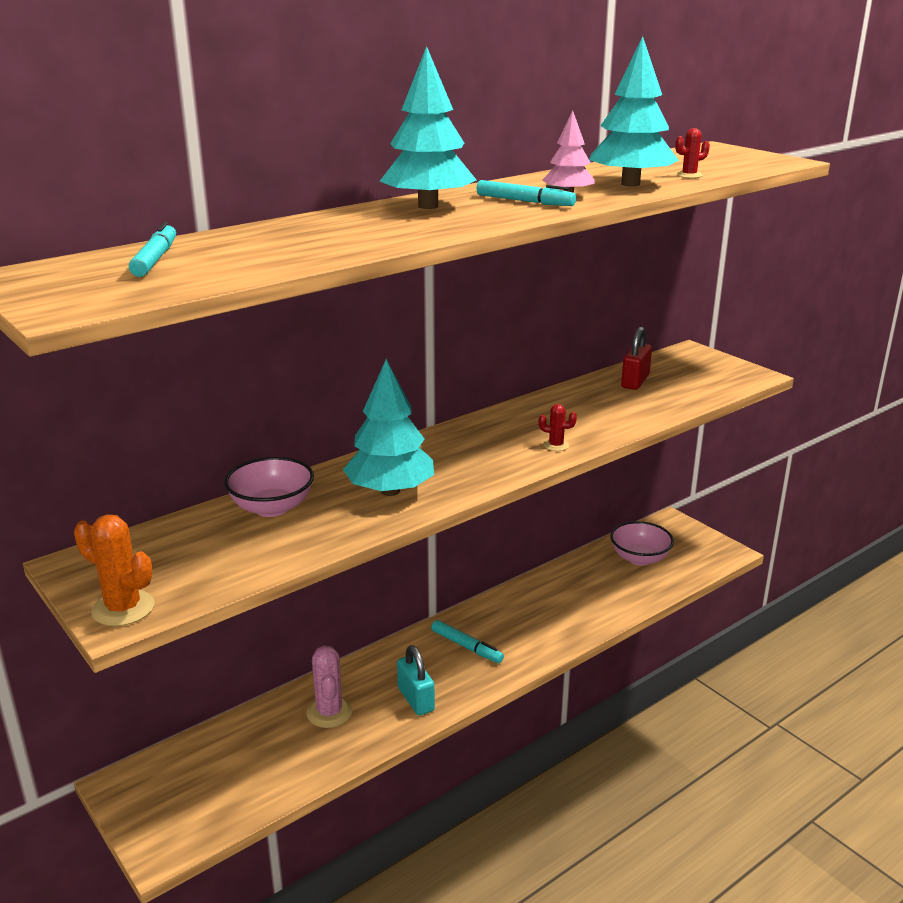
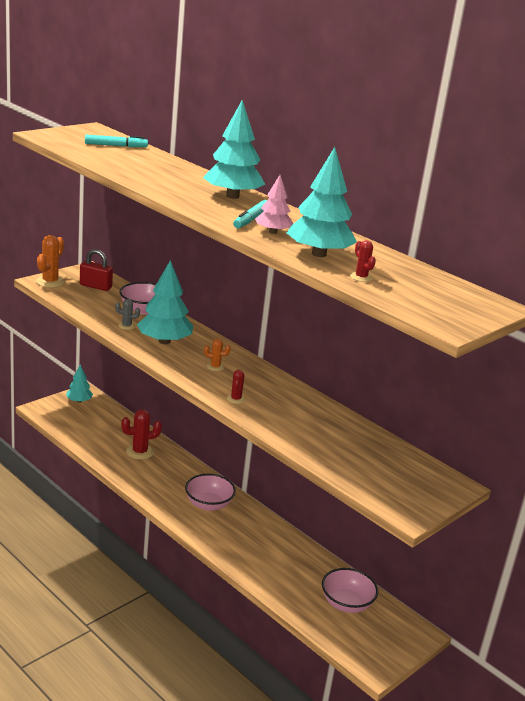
camera: 80 degrees right, 0 degrees up
pink cactus [306,645,352,728] -> red cactus [121,409,162,460]
turquoise padlock [397,645,435,715] -> none
turquoise marker [431,620,504,663] -> pink bowl [185,474,236,511]
red padlock [621,327,652,390] -> red padlock moved to [80,249,113,291]
none -> turquoise tree [66,365,93,403]
none -> grey cactus [115,299,140,330]
none -> orange cactus [204,339,231,371]

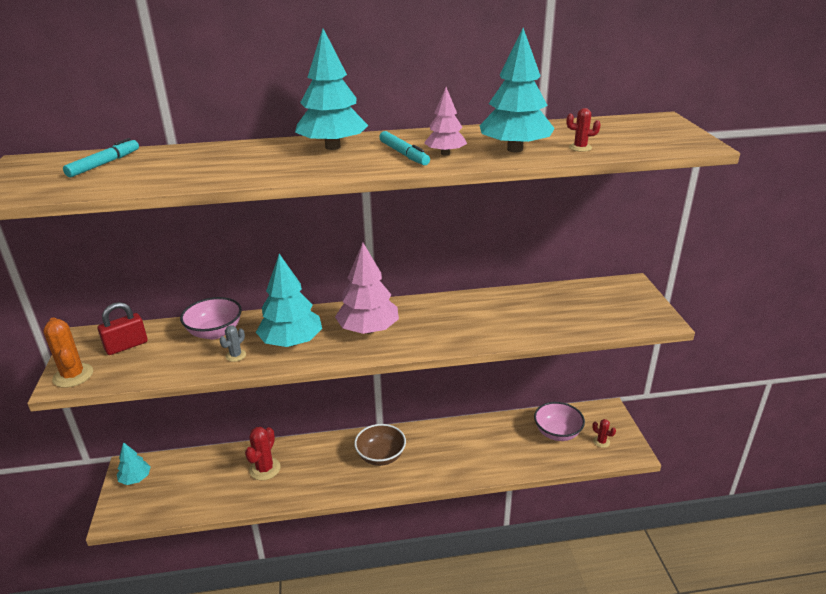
camera: 50 degrees left, 5 degrees up
pink bowl [185,474,236,511] -> brown bowl [354,424,406,466]
orange cactus [204,339,231,371] -> pink tree [335,243,399,334]
red cactus [227,370,246,404] -> red cactus moved to [592,419,616,448]

